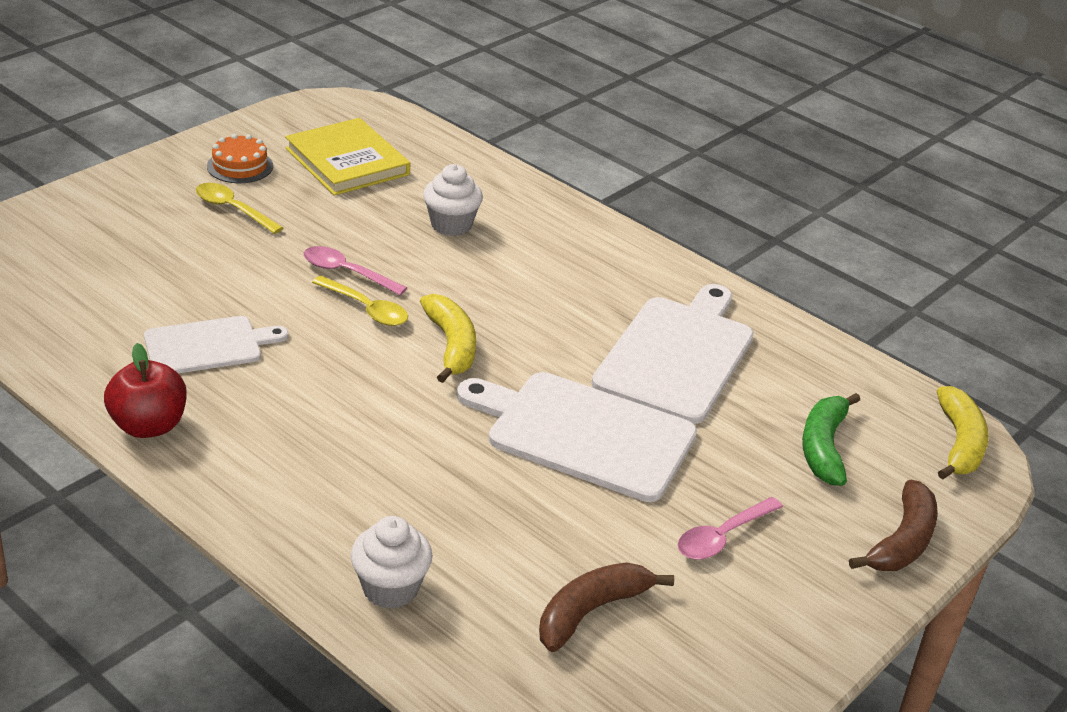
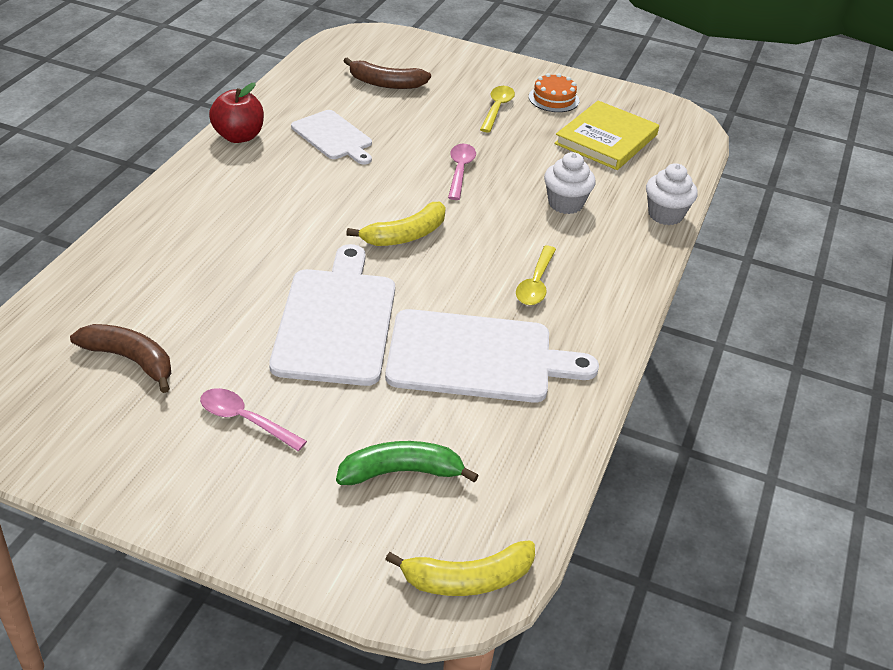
camera: 70 degrees right, 5 degrees up
yellow spoon [312,276,408,326] -> yellow spoon moved to [516,246,556,305]
white cupcake [351,516,433,609] -> white cupcake moved to [646,163,698,225]
brown banana [849,480,938,571] -> brown banana moved to [344,57,431,89]

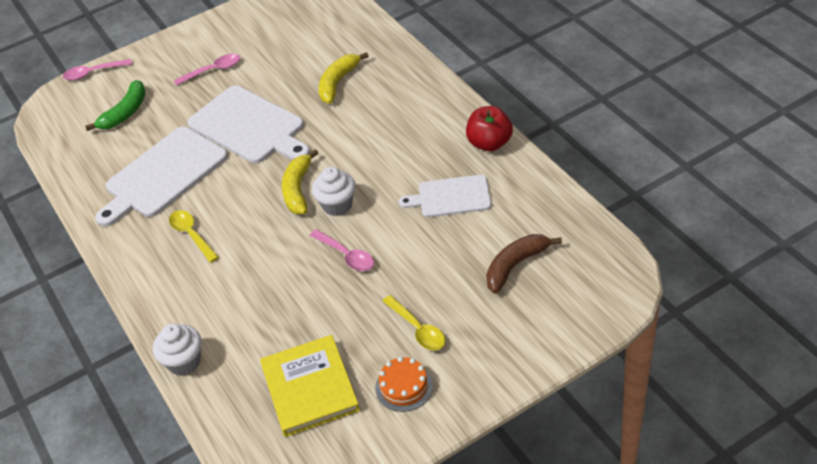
camera: 135 degrees right, 5 degrees up
brown banana [70,324,171,393] -> none
yellow banana [385,540,535,596] -> yellow banana moved to [319,52,369,104]
white cupcake [544,152,596,214] -> white cupcake moved to [312,167,355,216]
none -> pink spoon [63,59,132,80]

